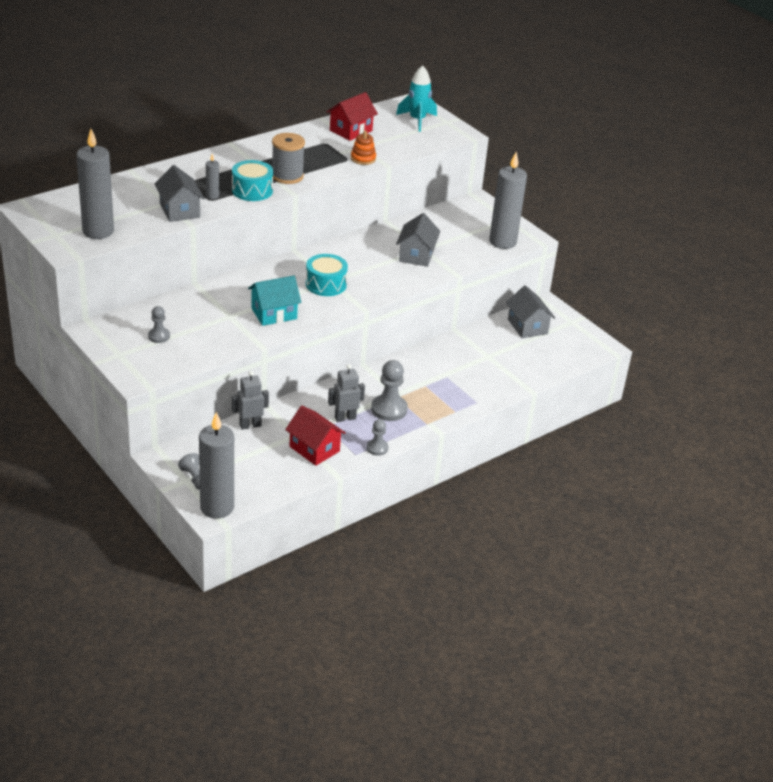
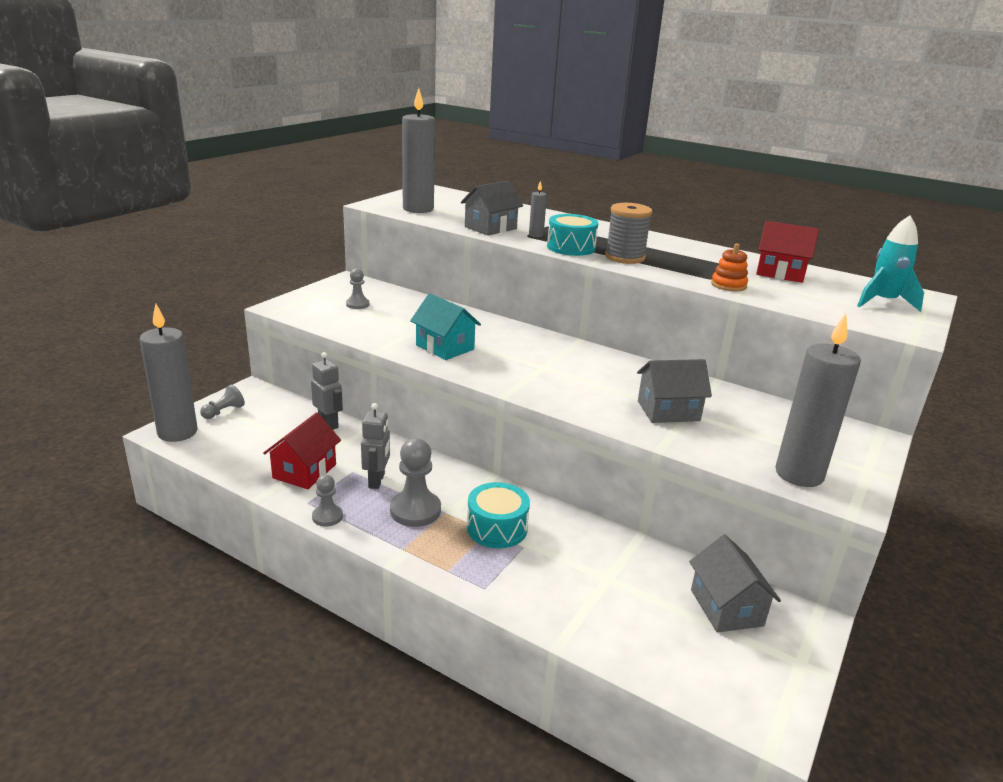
camera: 70 degrees right, 10 degrees down
turquoise drum [306,254,348,296] -> turquoise drum moved to [467,482,530,548]
grey robot [328,364,365,422] -> grey robot turned 45 degrees clockwise [361,403,390,489]
grey house [506,285,555,338] -> grey house turned 60 degrees counterclockwise [689,535,781,632]

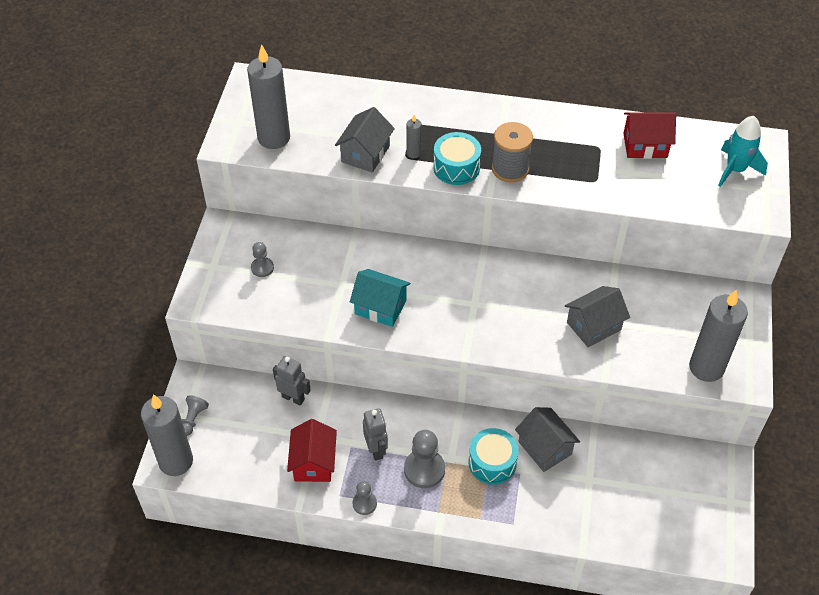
camera: 20 degrees left, 25 degrees up
grey house [689,535,781,632] -> grey house moved to [515,407,580,472]
orange stacking toy [711,243,748,292] -> none

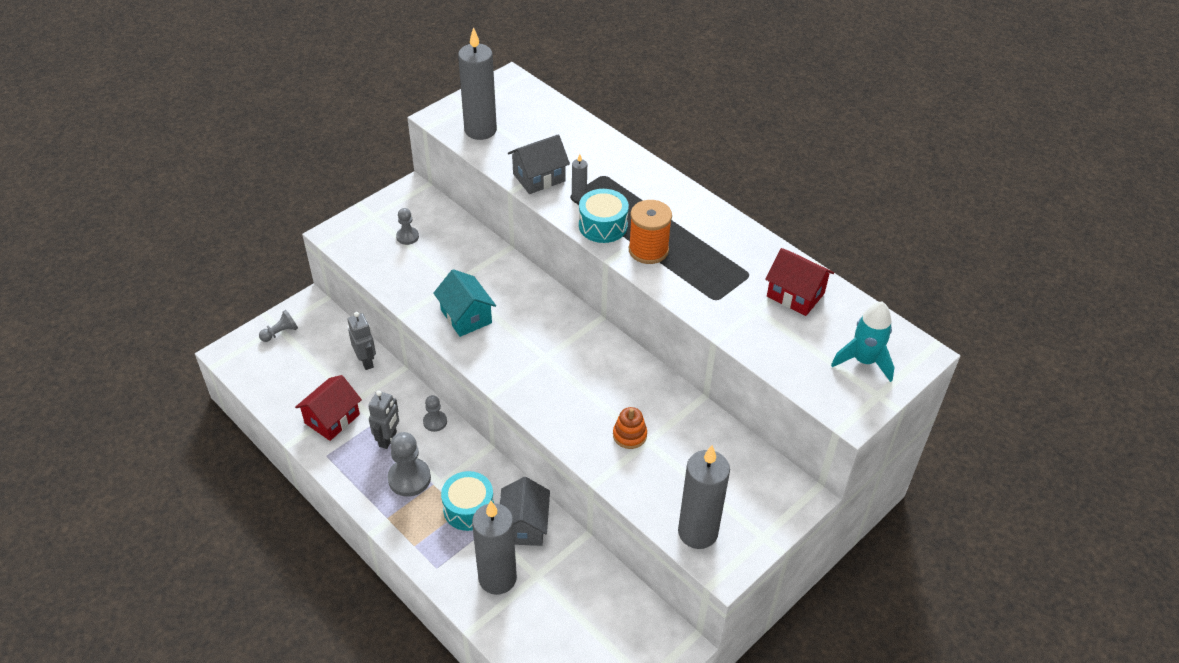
camera: 35 degrees right, 5 degrees down
grey candle [141,394,193,476] -> grey candle moved to [472,501,517,595]
grey pawn [352,481,377,515] -> grey pawn moved to [423,395,447,432]
grey spool [491,122,533,182] -> orange spool [629,200,672,264]
grey house [565,286,630,347] -> orange stacking toy [613,407,647,449]

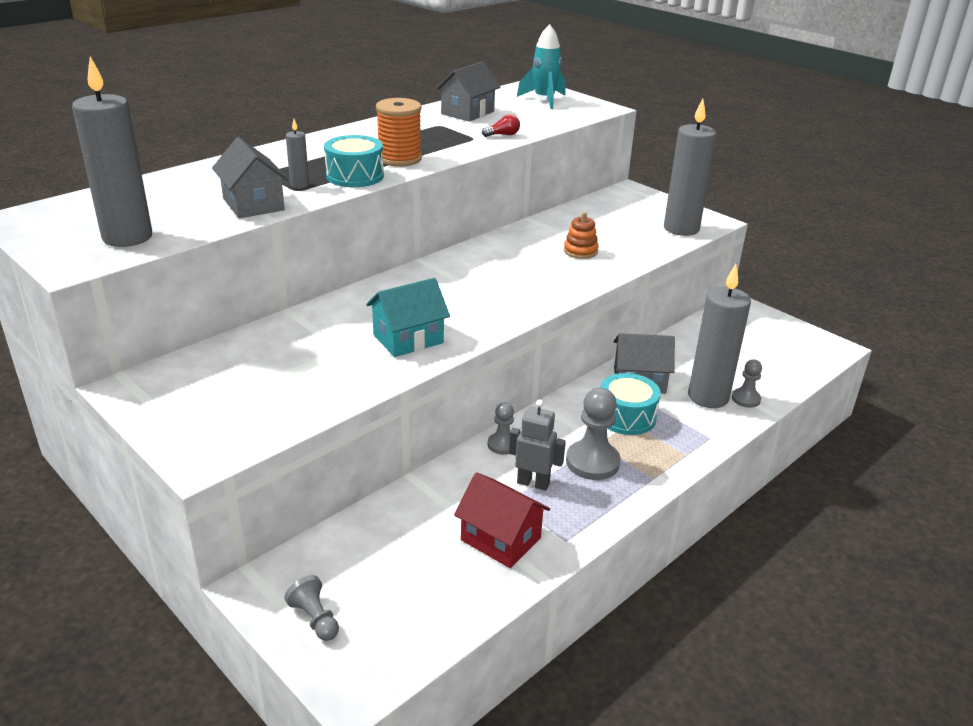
camera: 90 degrees left, 15 degrees down
grey robot [348,312,376,370] -> none
grey pawn [396,208,419,245] -> grey pawn moved to [732,360,762,408]
red house [765,248,834,316] -> grey house [436,61,500,122]
none -> red light bulb [482,114,520,137]

